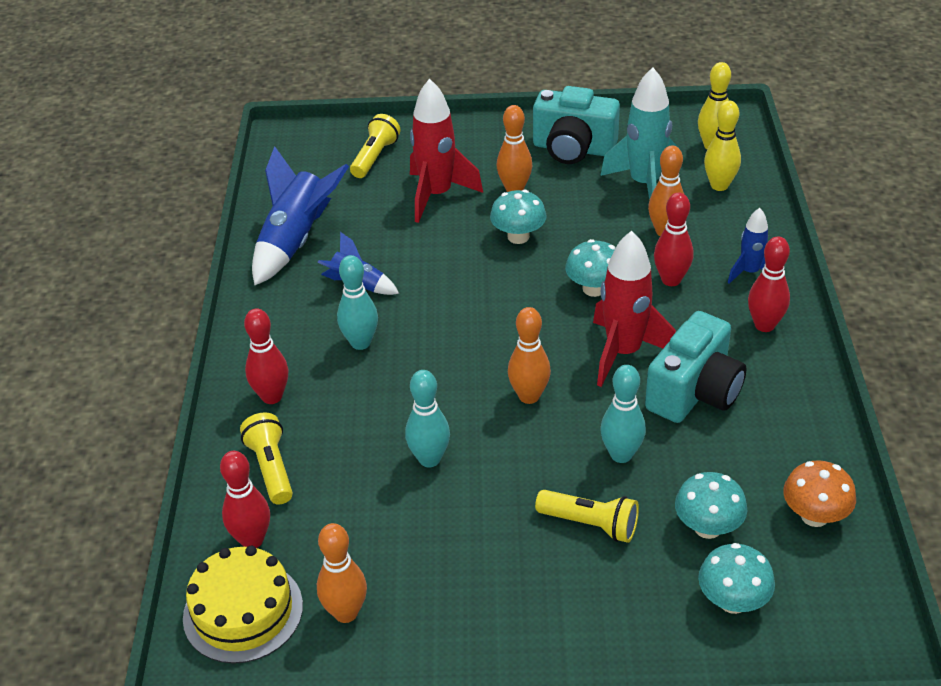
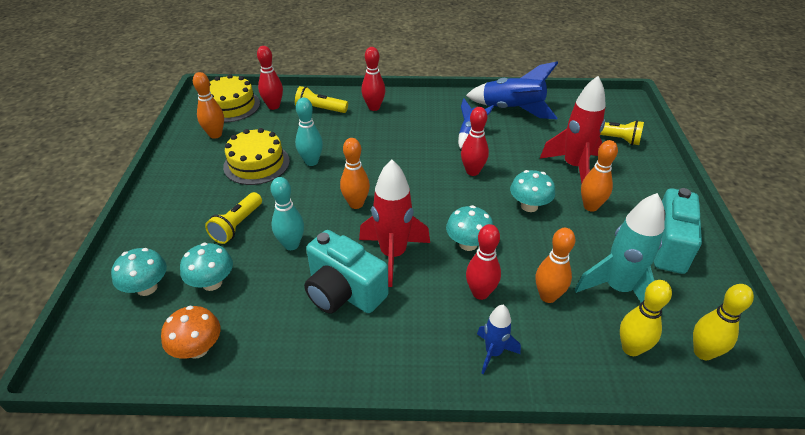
camera: 90 degrees right, 0 degrees up
yellow flashlight [240,412,293,505] -> yellow flashlight turned 150 degrees counterclockwise [295,86,348,113]
turquoise bowling pin [337,255,378,350] -> none
red bowling pin [748,237,790,332] -> red bowling pin moved to [461,107,489,176]
none -> yellow cake [223,128,290,185]

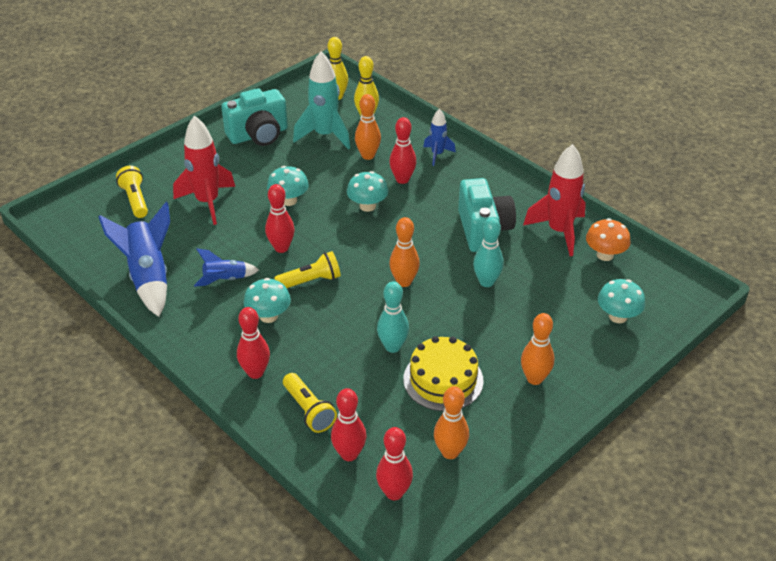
camera: 135 degrees left, 0 degrees up
turquoise mushroom [180,243,233,291] -> turquoise mushroom moved to [243,278,291,323]
yellow flashlight [205,192,262,244] -> yellow flashlight moved to [274,251,341,288]
yellow cake [210,74,260,122] -> red bowling pin [376,427,413,500]
red rocket [359,159,430,287] -> red rocket moved to [523,144,586,256]
orange bowling pin [581,140,618,212] -> orange bowling pin moved to [521,313,554,385]

